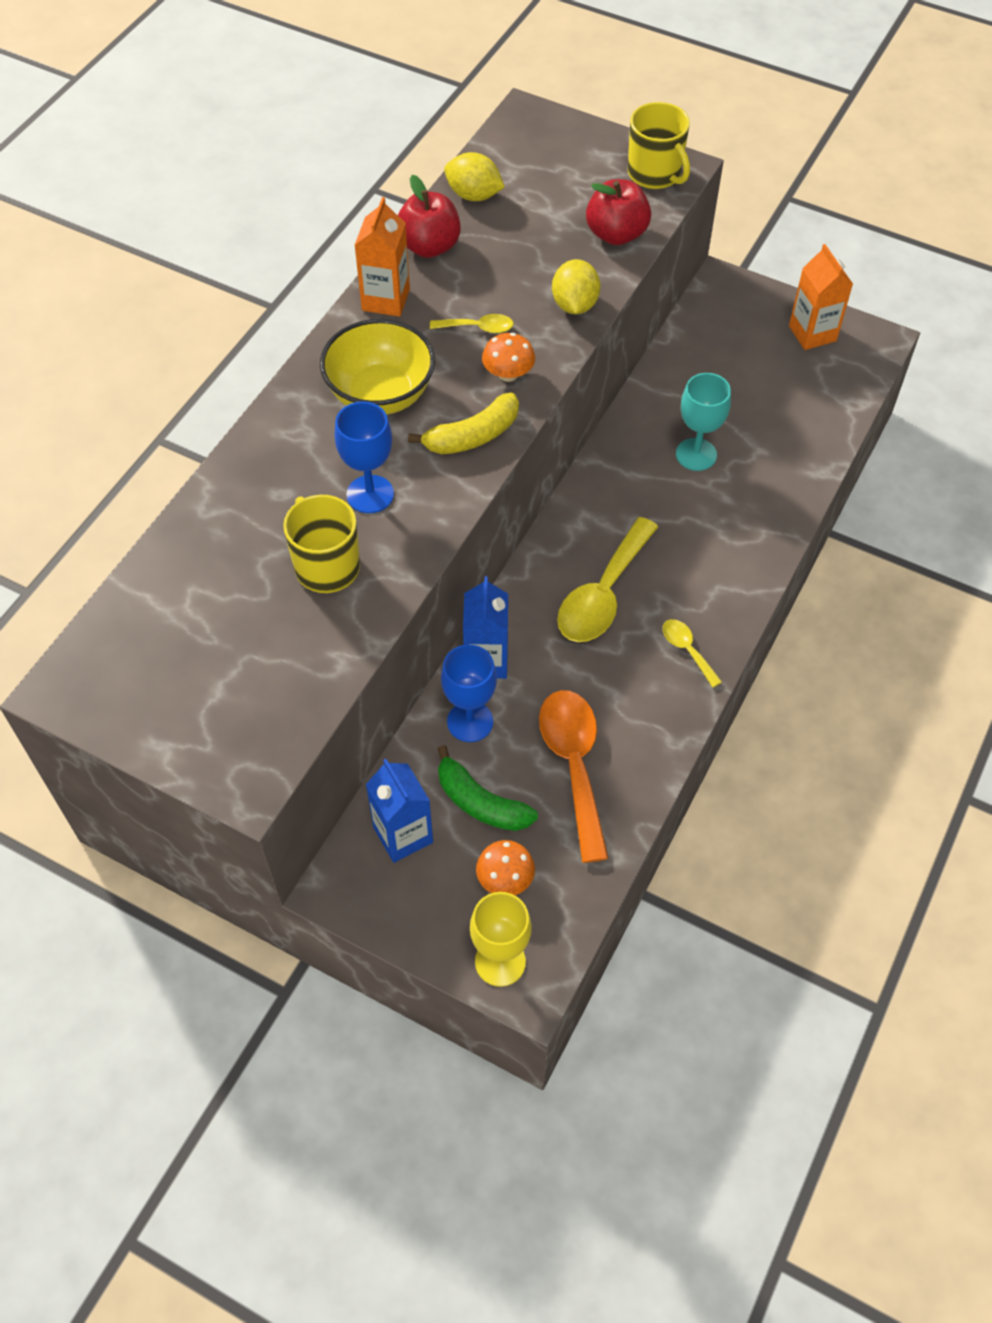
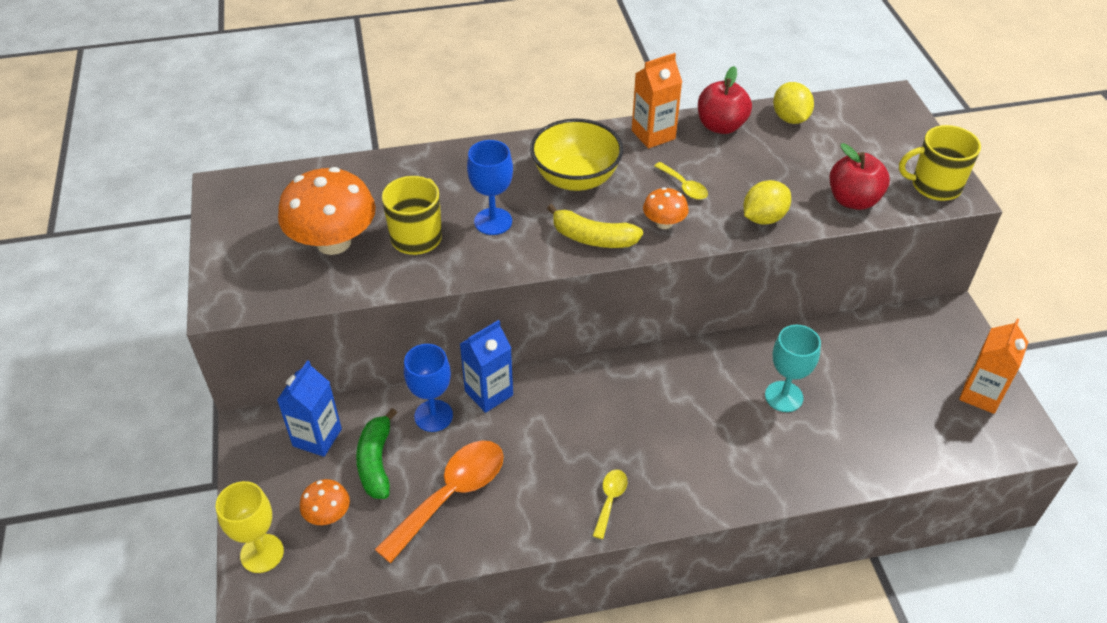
camera: 50 degrees right, 10 degrees down
yellow spoon [557,517,658,642] -> none
yellow mug [628,102,690,189] -> yellow mug turned 75 degrees clockwise [899,125,981,201]
none -> orange mushroom [278,167,376,255]

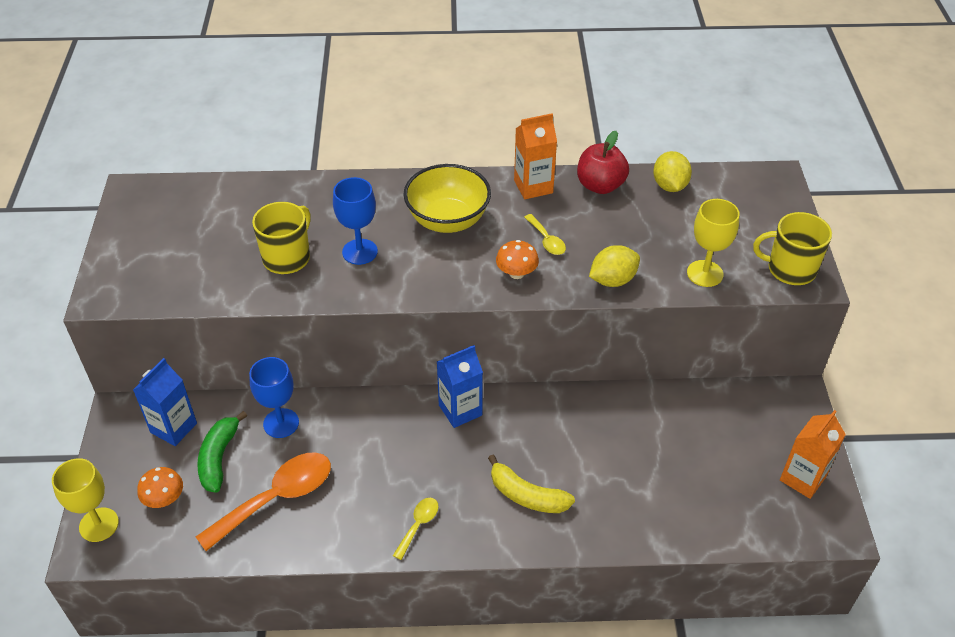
camera: 10 degrees right, 0 degrees up
orange mushroom [278,167,376,255] -> none
blue carton [460,320,513,413] -> blue carton moved to [437,345,483,428]
yellow banana [547,204,643,248] -> yellow banana moved to [488,455,575,513]
turquoise goblet [765,325,821,412] -> none
red apple [830,143,890,210] -> yellow goblet [687,199,740,287]

